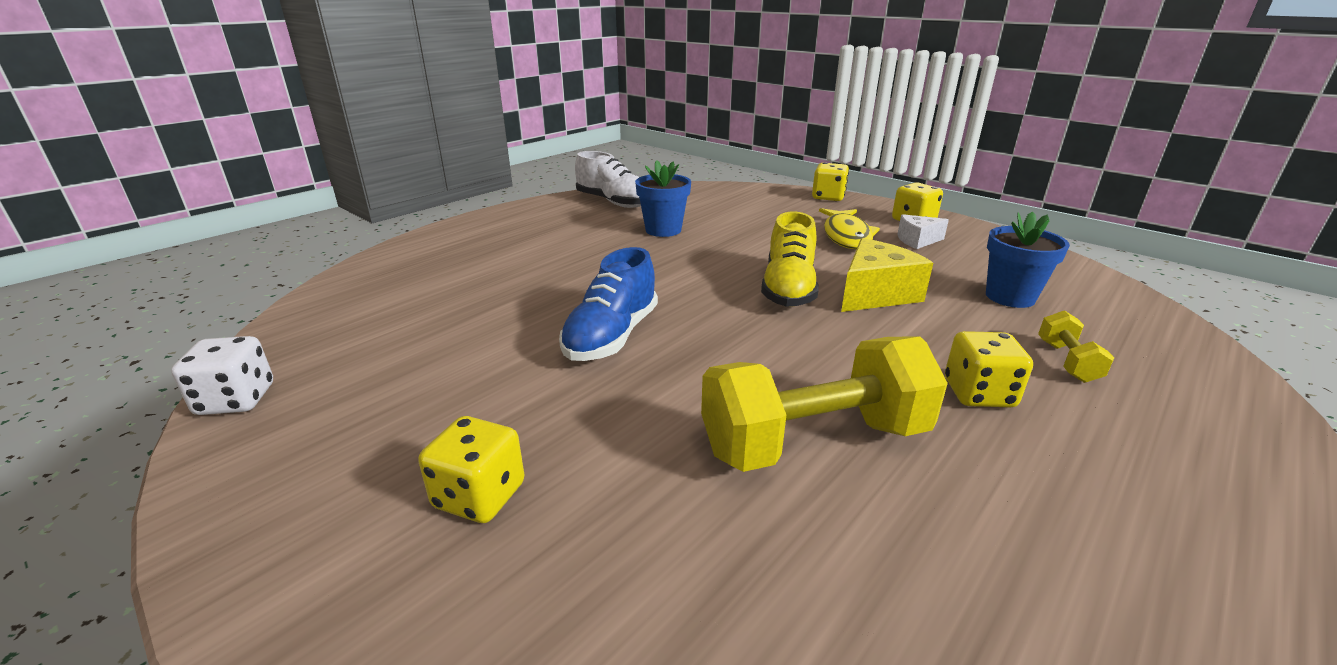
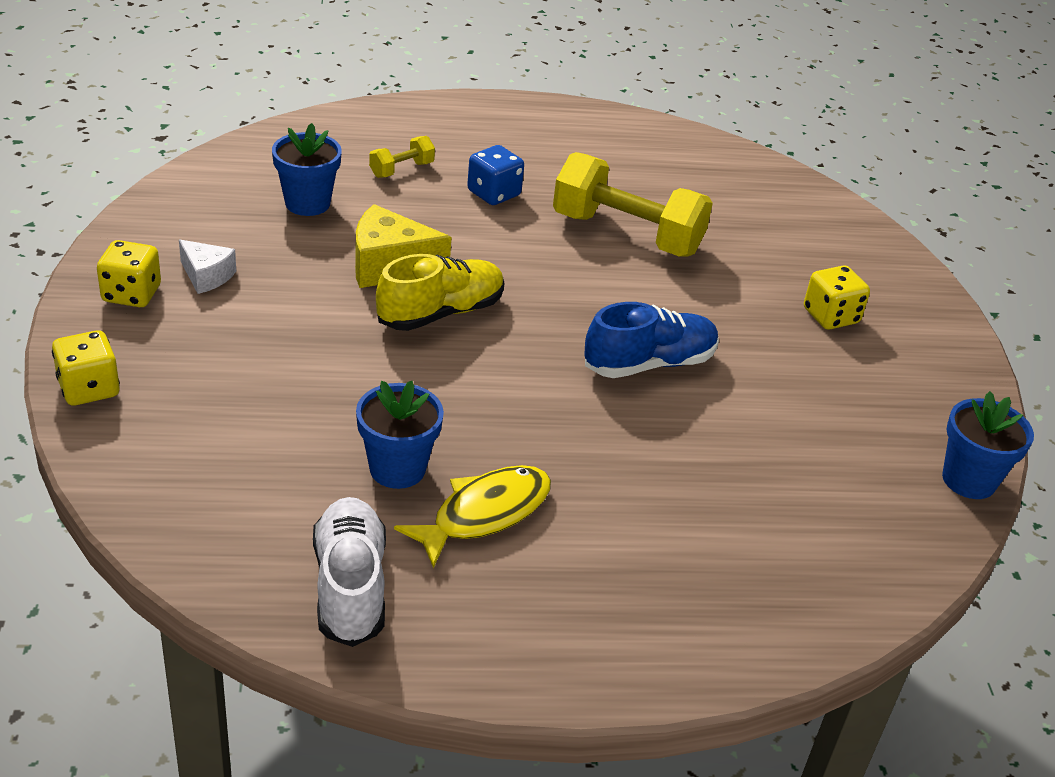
camera: 140 degrees left, 10 degrees up
white dice [171,336,273,415] -> blue flower pot [942,391,1034,499]
yellow fish [819,208,880,249] -> yellow fish moved to [394,465,551,568]
yellow dice [945,331,1033,407] -> blue dice [467,145,524,205]

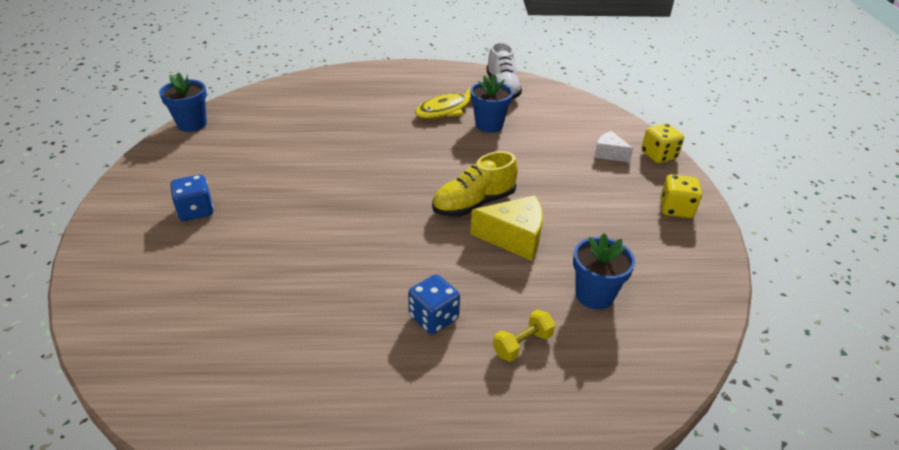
camera: 175 degrees left, 0 degrees up
white cheese [179,240,236,294] -> white cheese moved to [594,131,633,162]
yellow dumbbell [553,152,713,256] -> none
blue shoe [584,302,719,378] -> none
yellow dice [804,265,870,329] -> blue dice [170,175,214,221]

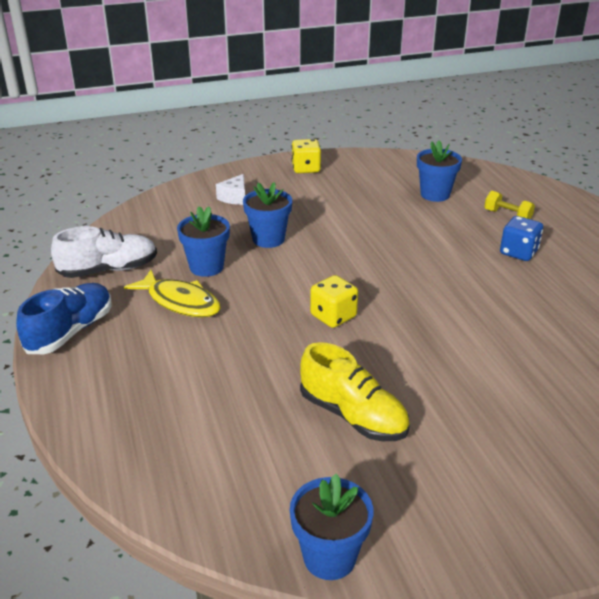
camera: 105 degrees left, 5 degrees down
blue dice [170,175,214,221] -> none
yellow shoe [432,151,518,217] -> yellow shoe moved to [300,342,410,441]
yellow cheese [470,195,543,261] -> none
yellow dice [641,123,684,163] -> yellow dice moved to [310,275,358,328]
none -> blue shoe [16,283,112,354]
none -> blue flower pot [243,182,292,248]

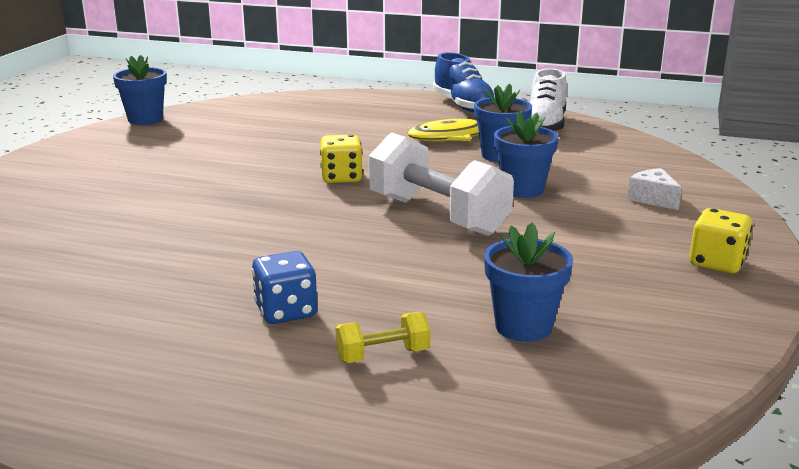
camera: 125 degrees right, 10 degrees down
yellow shoe [300,342,410,441] -> none
none -> white dumbbell [368,132,514,236]

